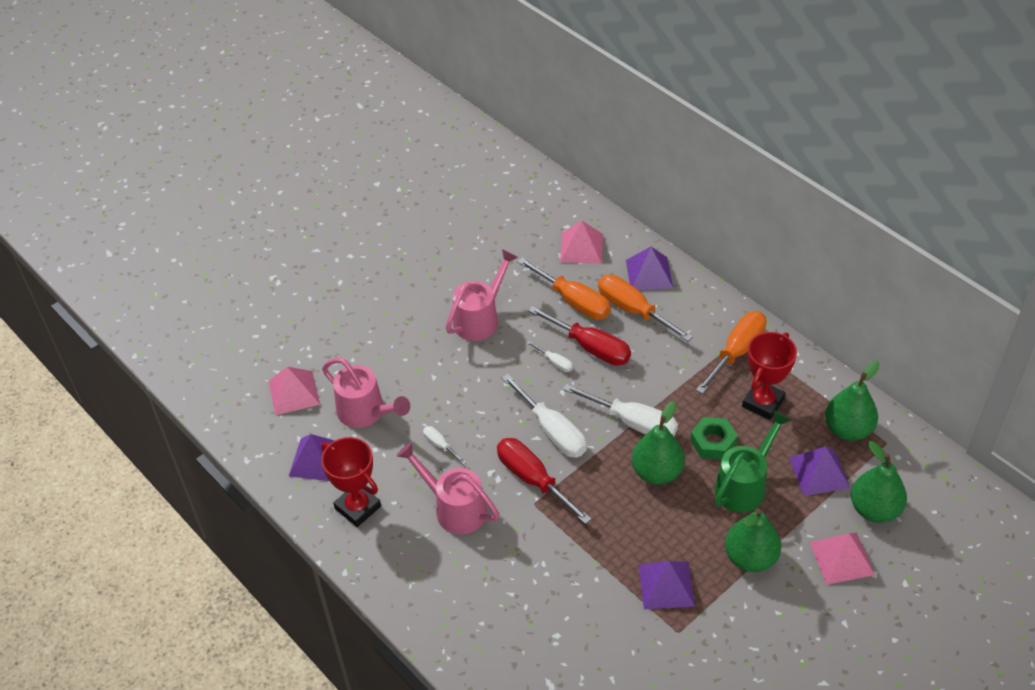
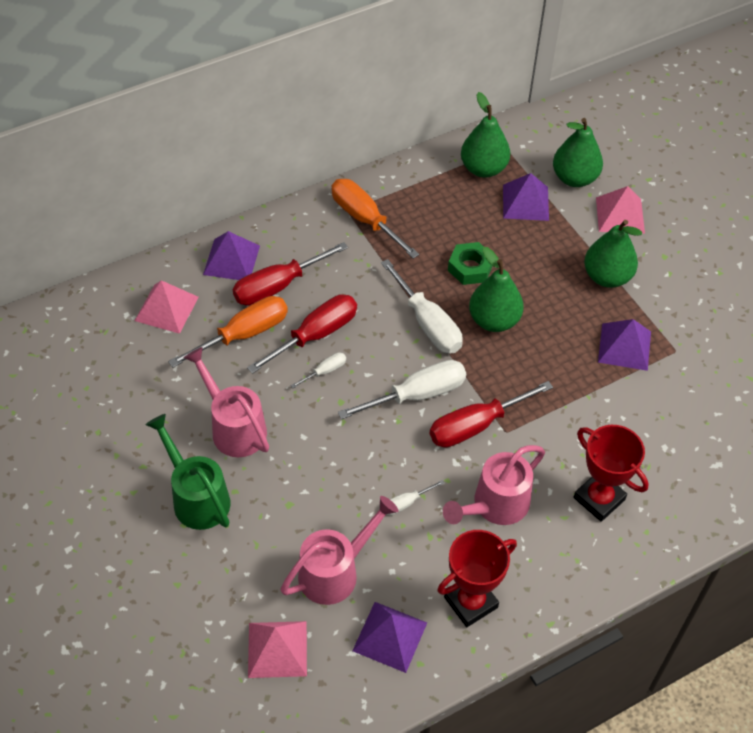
camera: 80 degrees left, 5 degrees up
white screwdriver [563,384,678,436] -> white screwdriver turned 105 degrees clockwise [381,259,463,354]
orange screwdriver [598,275,693,341] -> red screwdriver [233,242,348,306]
green watering can [714,410,791,512] -> green watering can moved to [146,414,230,530]
red trophy [742,332,797,420] -> red trophy moved to [574,425,649,522]

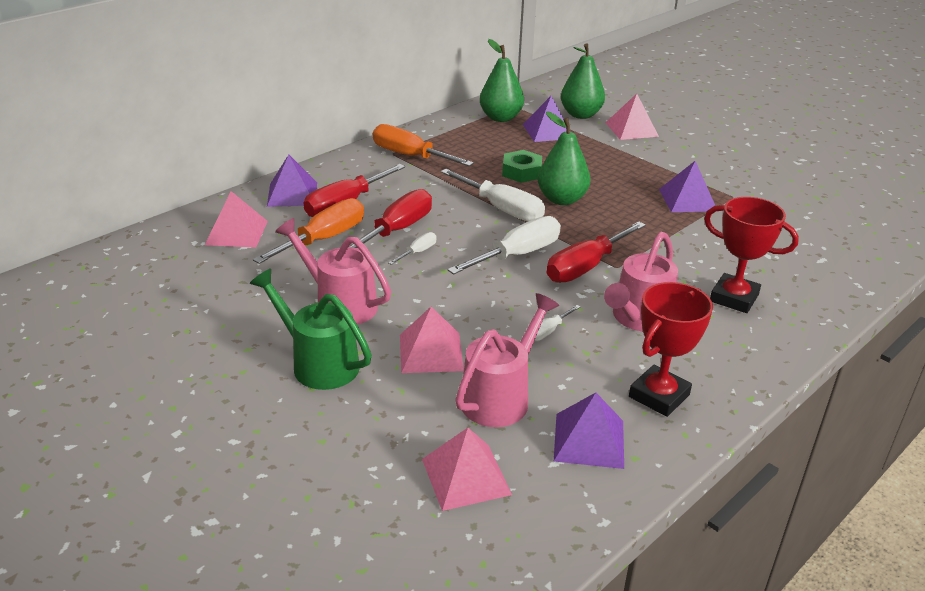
camera: 15 degrees left, 20 degrees down
green pear [584,220,642,288] -> none
none -> pink pyramid [400,307,464,373]

